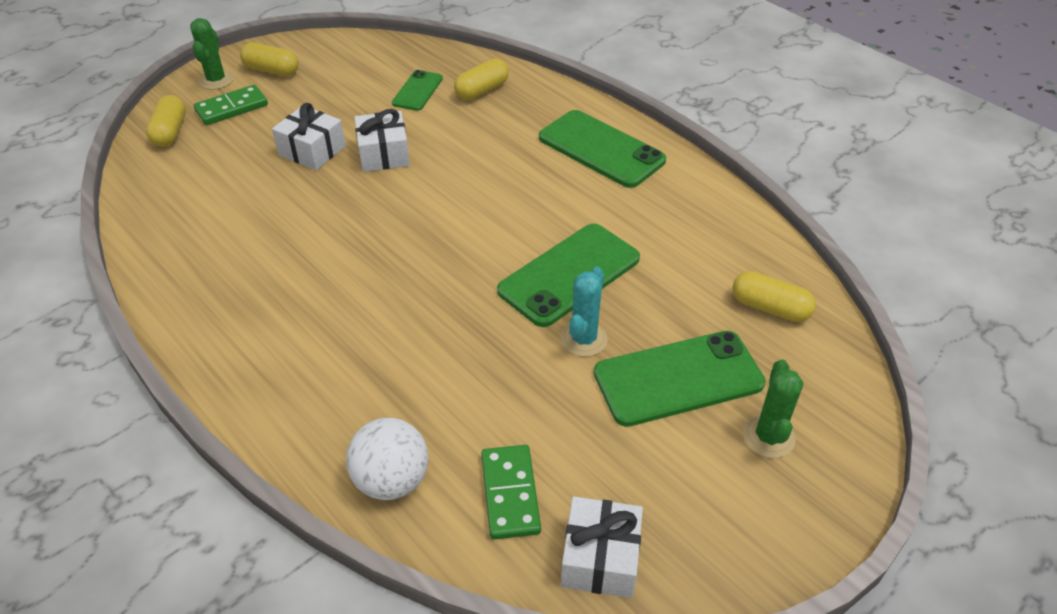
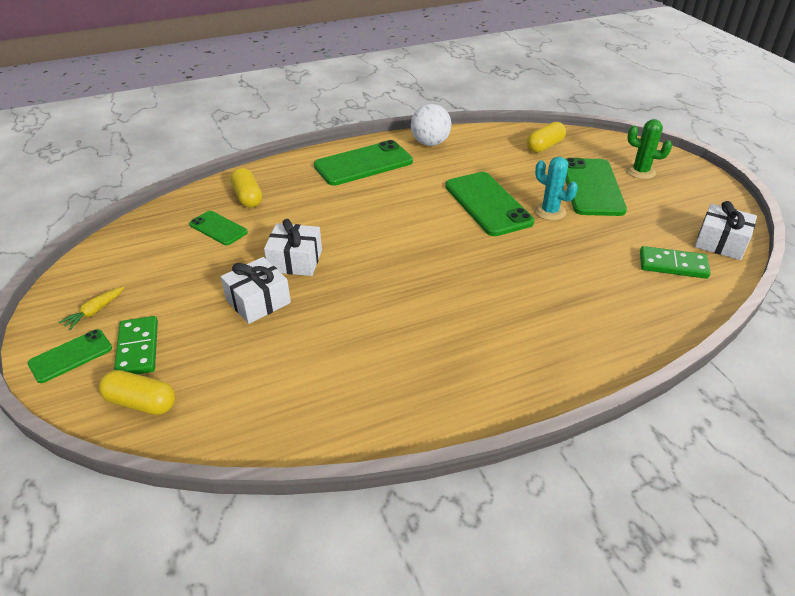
camera: 70 degrees left, 5 degrees down
green cactus [190,18,234,90] -> green phone [28,329,112,383]
yellow capsule [240,43,299,76] -> yellow carrot [59,287,124,330]
white ball [346,418,428,500] -> white ball moved to [411,104,451,146]

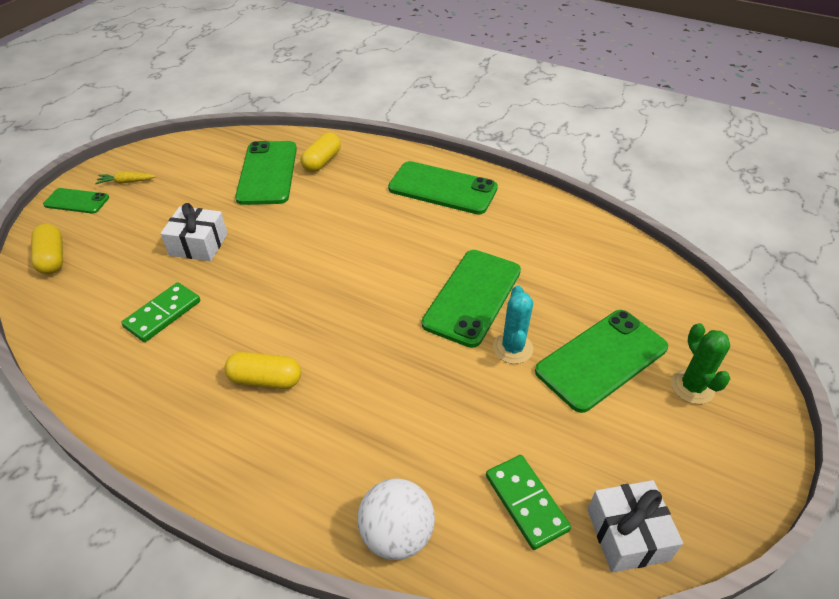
camera: 50 degrees right, 5 degrees up
green domino [114,316,158,374] -> green domino moved to [121,282,200,342]
green phone [189,211,248,245] -> green phone [235,141,297,205], size x1.80
white gift [264,219,322,276] -> none
white ball [411,104,451,146] -> white ball moved to [357,478,435,560]
yellow capsule [527,122,566,153] -> yellow capsule moved to [224,352,301,389]

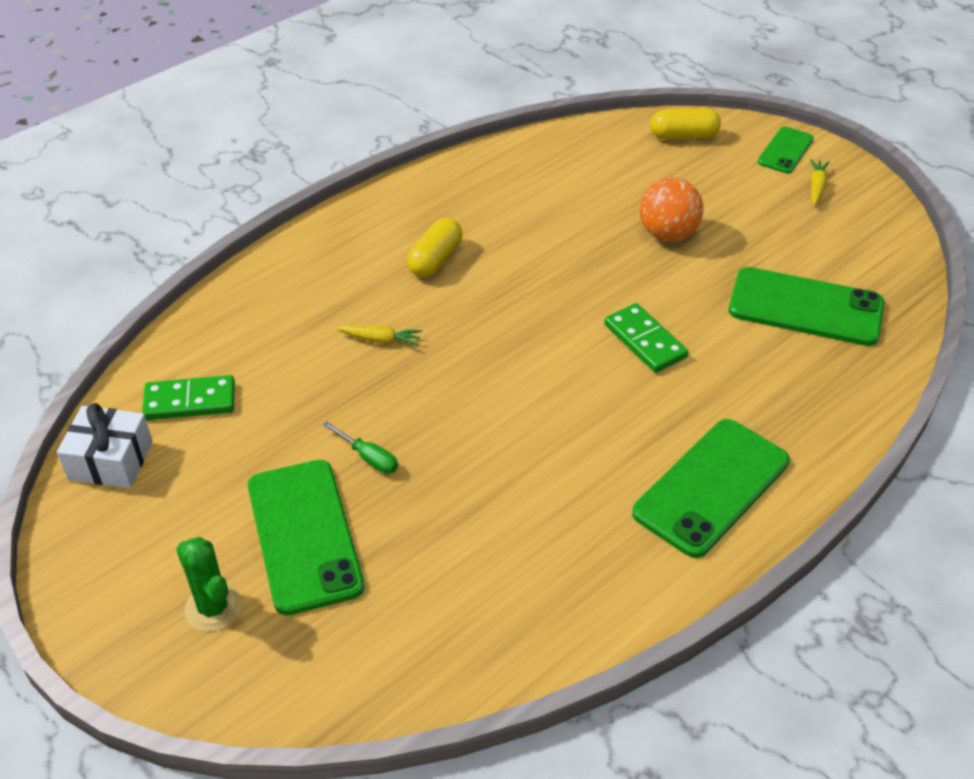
camera: 110 degrees right, 0 degrees up
green domino [121,282,200,342] -> green domino moved to [604,303,688,373]
white gift [160,203,228,261] -> orange ball [639,177,704,242]
yellow capsule [301,133,341,172] -> none
white ball [357,478,435,560] -> none
green phone [422,250,521,348] -> none
turquoise cactus [493,286,533,364] -> green screwdriver [323,421,398,474]
green cactus [671,323,730,404] -> green cactus turned 45 degrees clockwise [176,537,242,632]
none -> yellow carrot [337,325,422,346]

